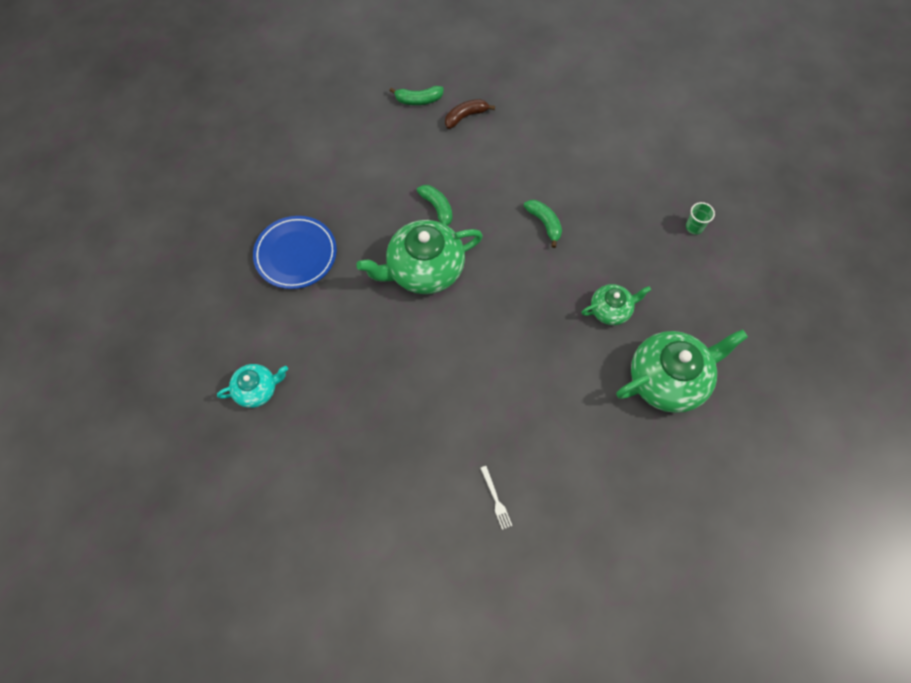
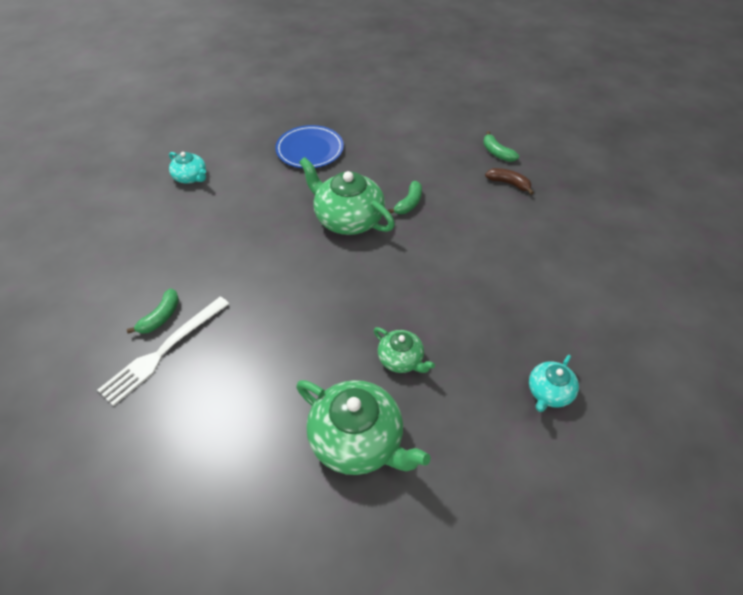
camera: 60 degrees right, 15 degrees down
white fork [480,466,512,530] -> white fork [97,296,229,406], size x2.40
green banana [524,200,562,248] -> green banana moved to [127,288,179,334]
green cup [686,202,715,235] -> turquoise teapot [529,355,579,412]

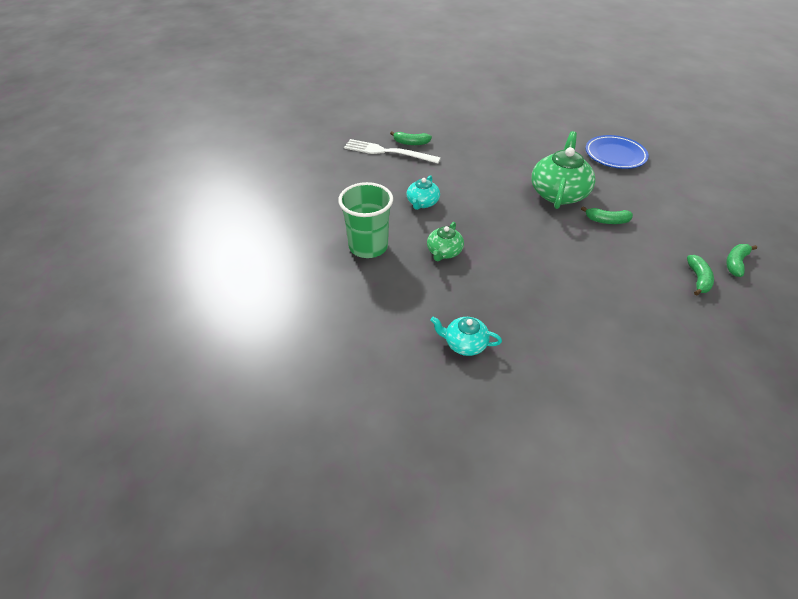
camera: 70 degrees right, 5 degrees down
turquoise teapot [169,152,206,184] -> turquoise teapot moved to [407,175,440,210]
green teapot [296,380,431,475] -> green cup [338,182,393,258]
brown banana [485,168,534,195] -> green banana [687,255,714,296]

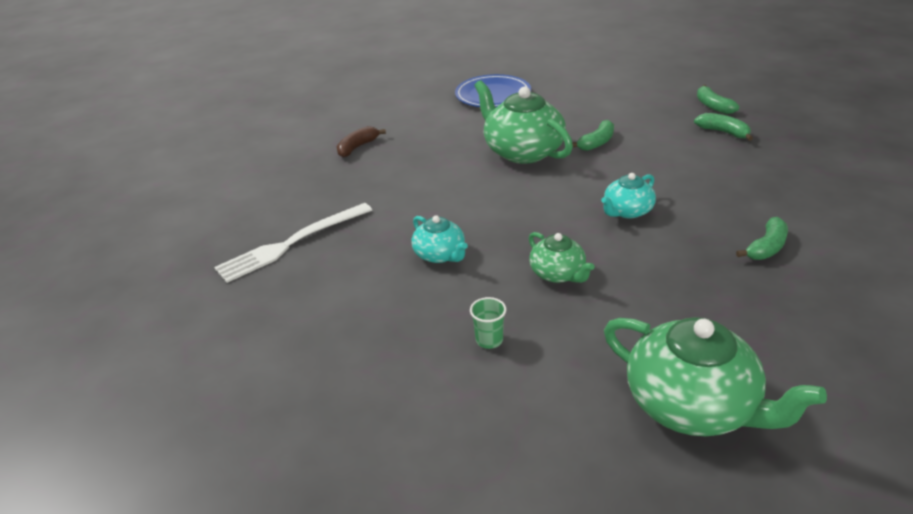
camera: 55 degrees left, 10 degrees down
green cup [338,182,393,258] -> green cup [470,297,506,349], size x0.41
green banana [390,131,432,145] -> green banana moved to [736,217,788,260]
turquoise teapot [430,317,502,356] -> turquoise teapot moved to [601,173,656,219]
none -> brown banana [337,126,386,157]
none -> green teapot [604,317,827,436]

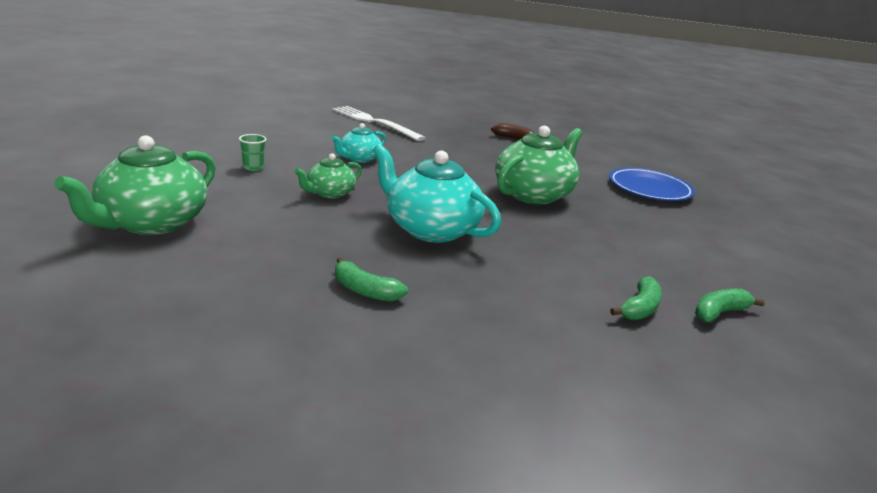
camera: 75 degrees right, 10 degrees down
green banana [572,120,614,151] -> none
turquoise teapot [601,173,656,219] -> turquoise teapot [373,144,501,243], size x1.85

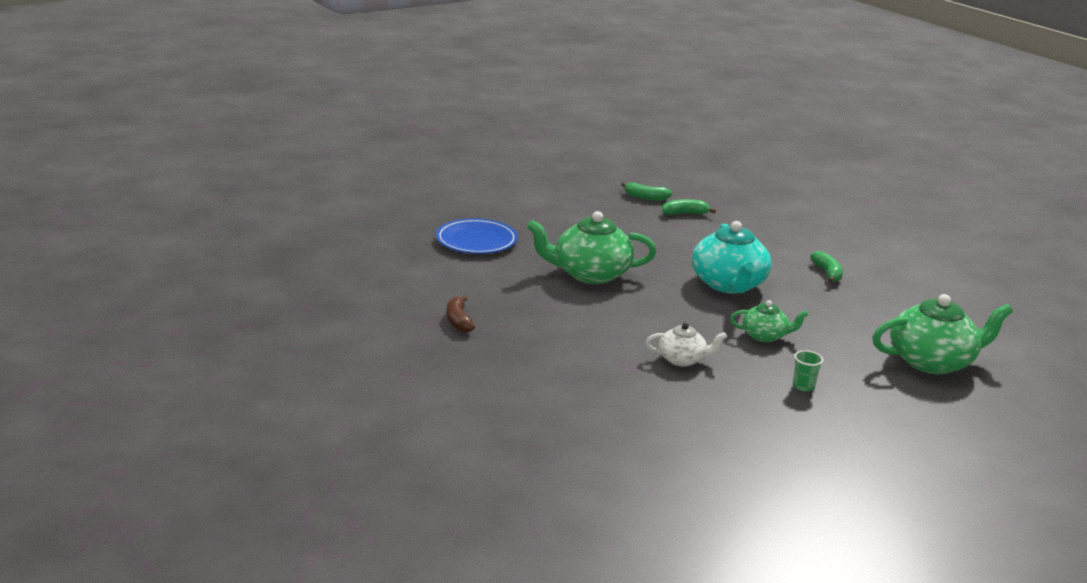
camera: 130 degrees left, 0 degrees up
turquoise teapot [331,123,386,163] -> white teapot [645,323,727,367]
white fork [332,106,425,141] -> none

